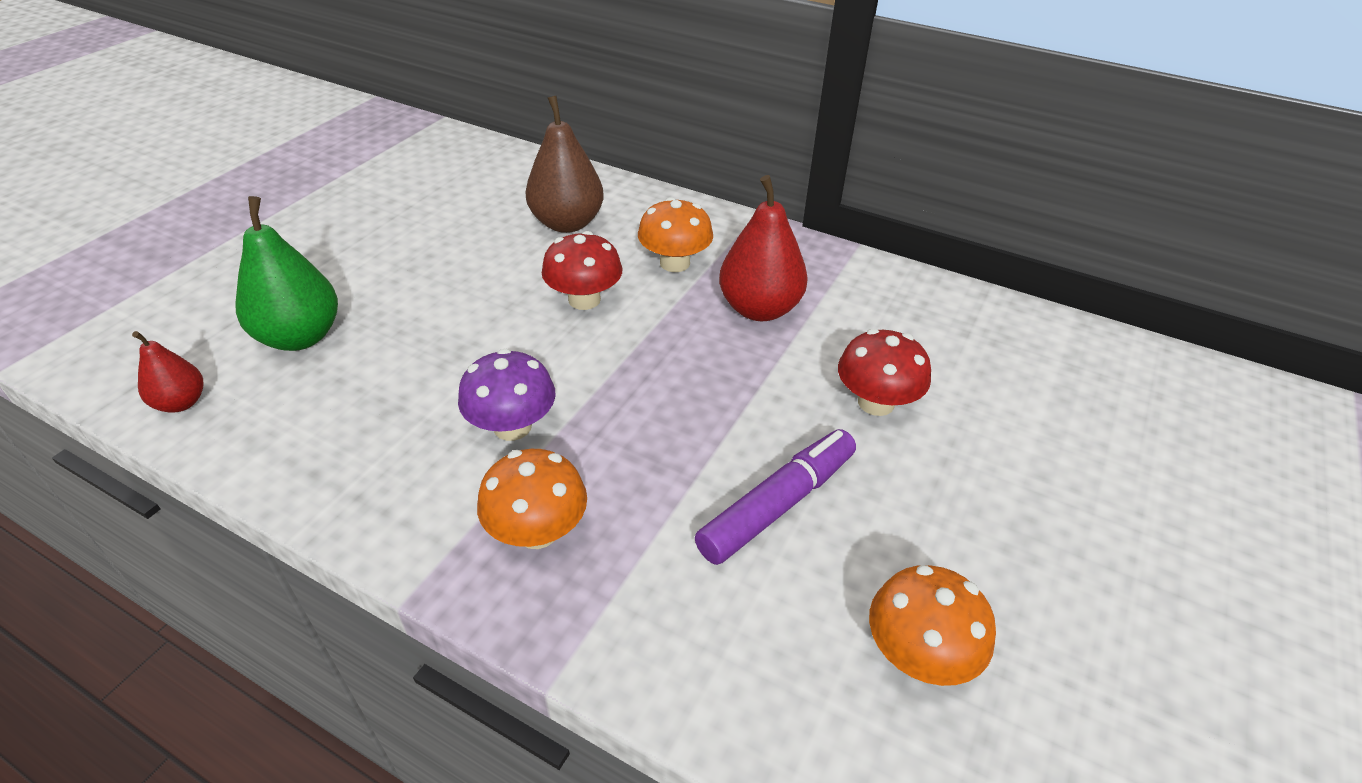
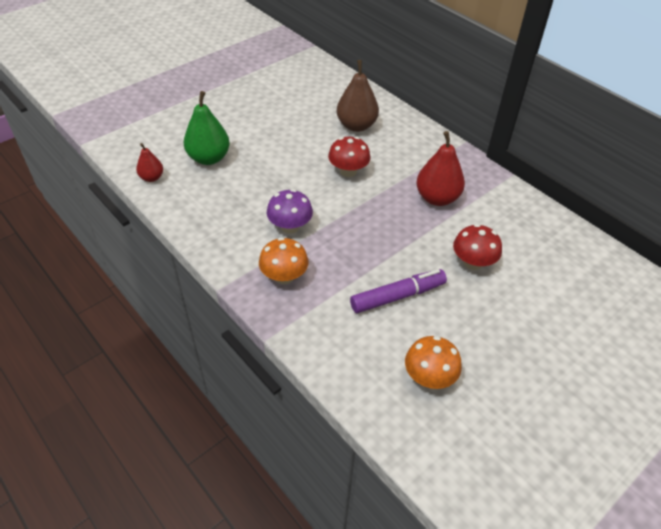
camera: 20 degrees right, 5 degrees up
orange mushroom [638,197,713,272] -> none

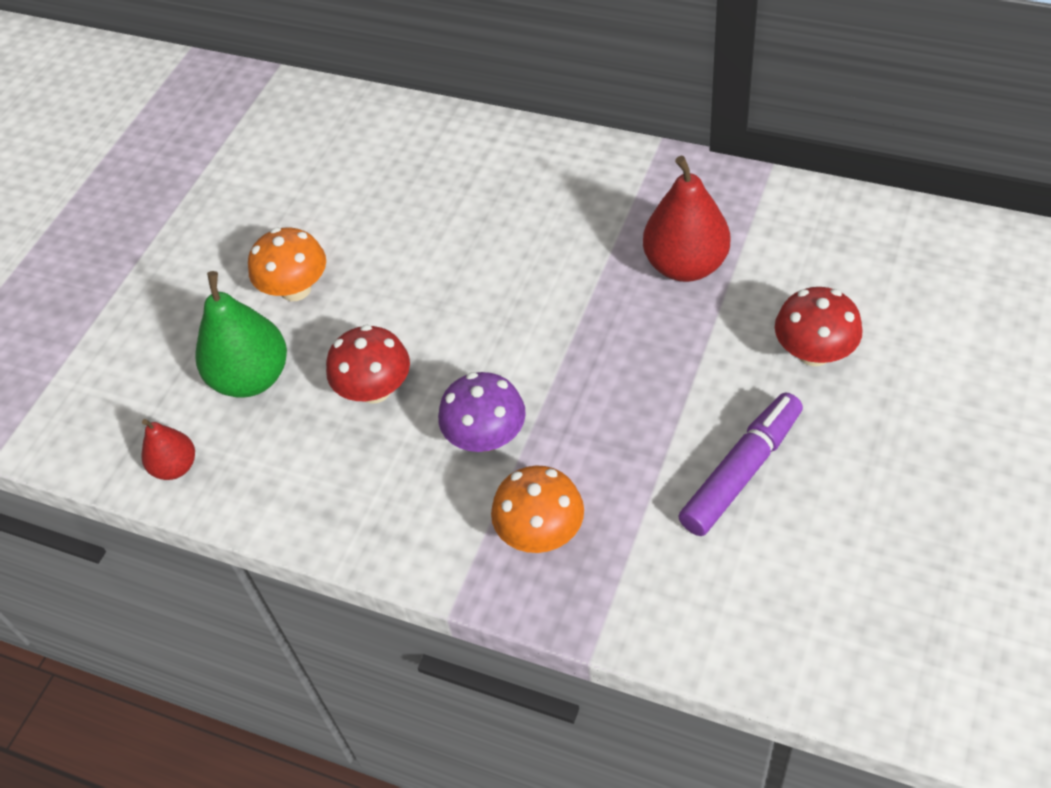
camera: 20 degrees left, 5 degrees up
red mushroom [328,137,371,177] -> red mushroom moved to [326,325,410,404]
brown pear [337,60,379,132] -> none
orange mushroom [405,336,462,389] -> orange mushroom moved to [248,227,326,301]

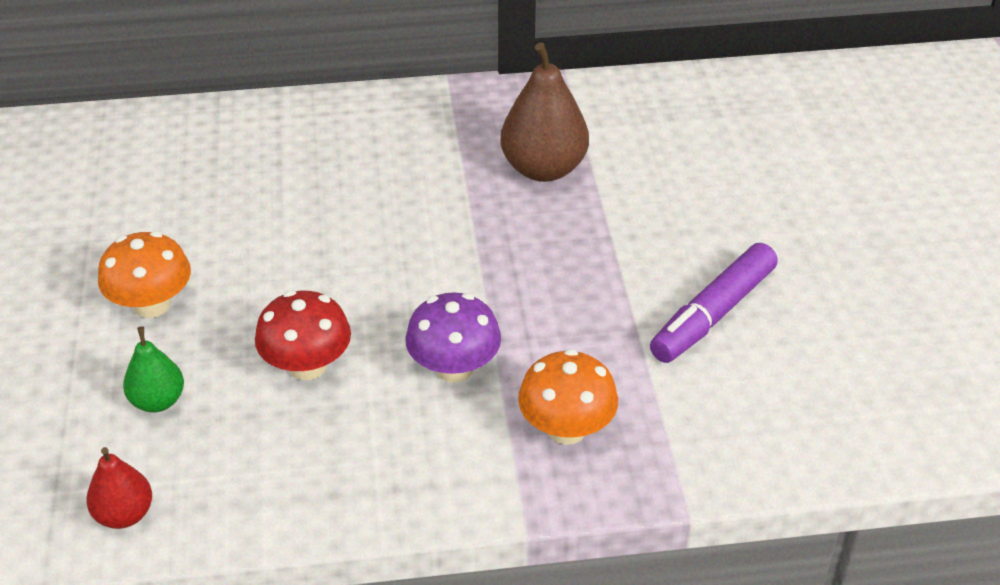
camera: 35 degrees left, 10 degrees down
green pear [195,271,287,398] -> green pear [123,326,184,412], size x0.56
red pear [643,156,730,282] -> brown pear [500,42,589,182]
purple marker [678,393,803,536] -> purple marker turned 150 degrees counterclockwise [650,243,778,363]
red mushroom [775,287,863,366] -> none

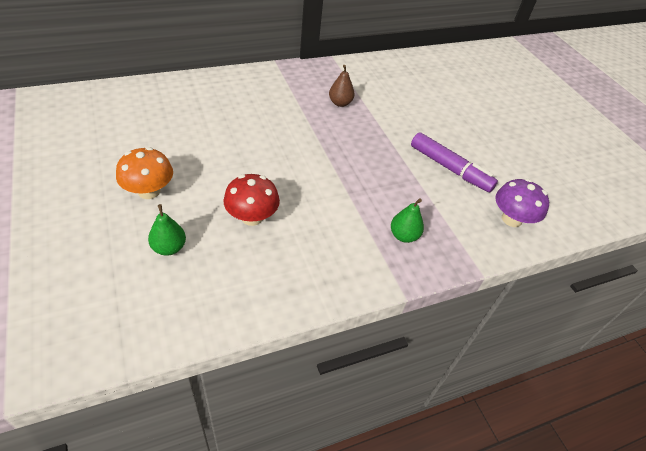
camera: 20 degrees left, 5 degrees up
red pear [86,447,152,529] -> none
purple mushroom [405,292,501,383] -> purple mushroom moved to [495,179,549,227]
brown pear [500,42,589,182] -> brown pear [329,65,355,107], size x0.56
orange mushroom [518,349,618,445] -> green pear [391,198,424,243]
purple marker [650,243,778,363] -> purple marker turned 75 degrees counterclockwise [411,132,498,192]

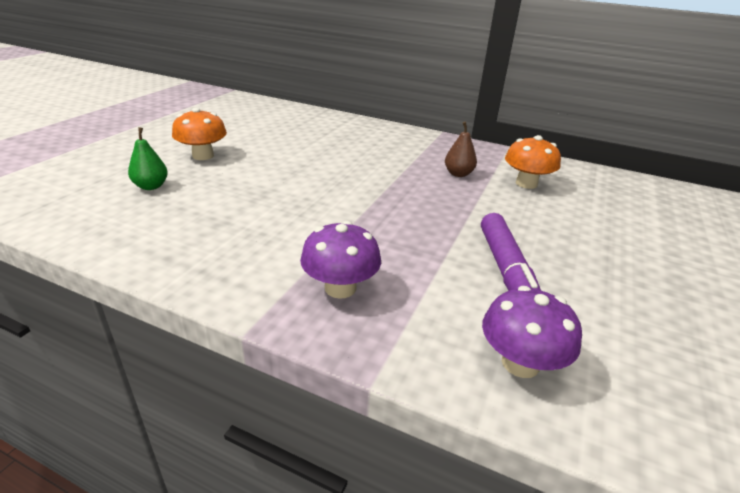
camera: 50 degrees right, 15 degrees down
red mushroom [223,174,280,226] -> none
green pear [391,198,424,243] -> purple mushroom [300,221,381,299]
none -> orange mushroom [505,135,561,189]

